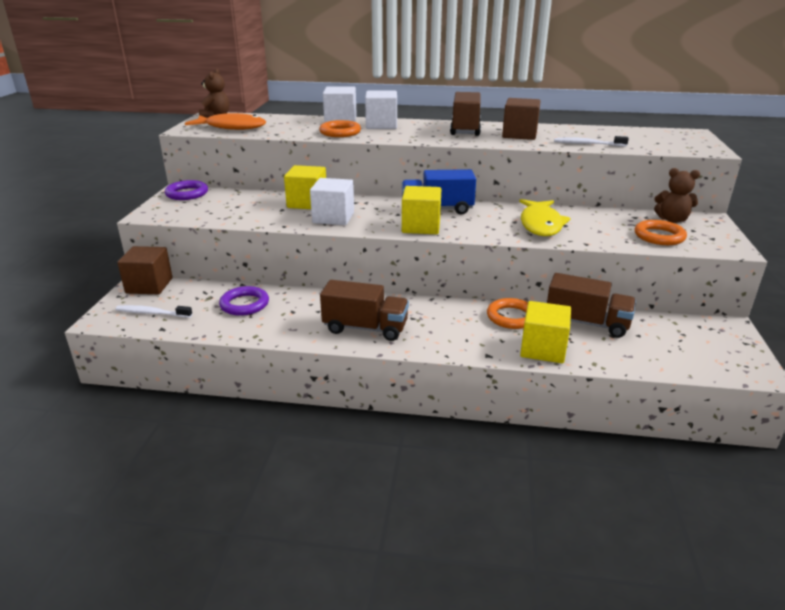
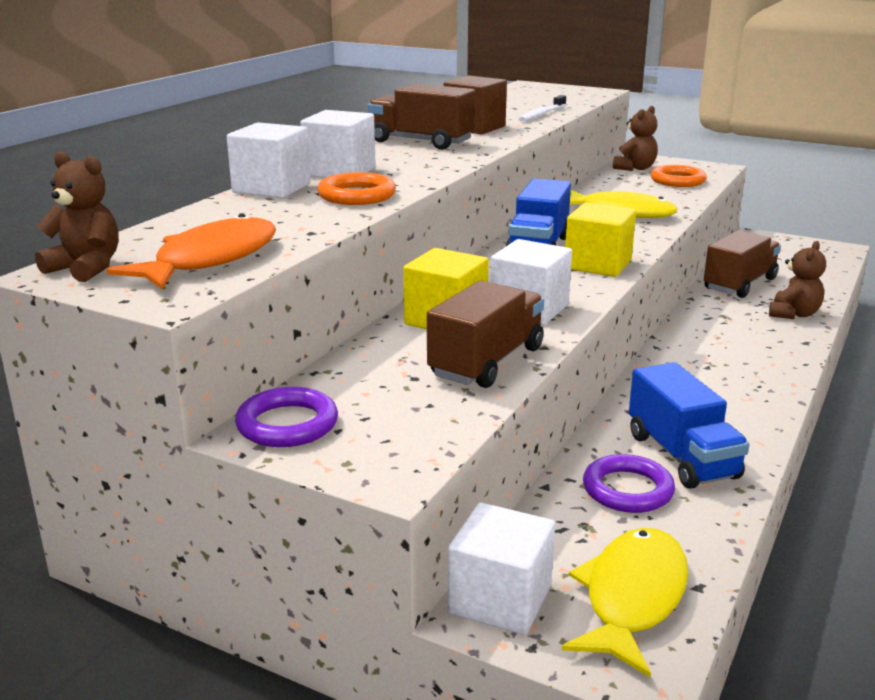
camera: 70 degrees left, 5 degrees down
white toothbrush [115,305,193,318] -> yellow fish [562,528,688,677]
brown cube [117,246,173,294] -> white cube [448,502,555,635]
brown truck [320,280,409,341] -> brown truck moved to [427,281,544,388]
orange ring [487,298,528,329] -> none
yellow cube [520,301,571,363] -> brown teddy bear [769,241,826,319]
none -> blue truck [629,362,750,489]

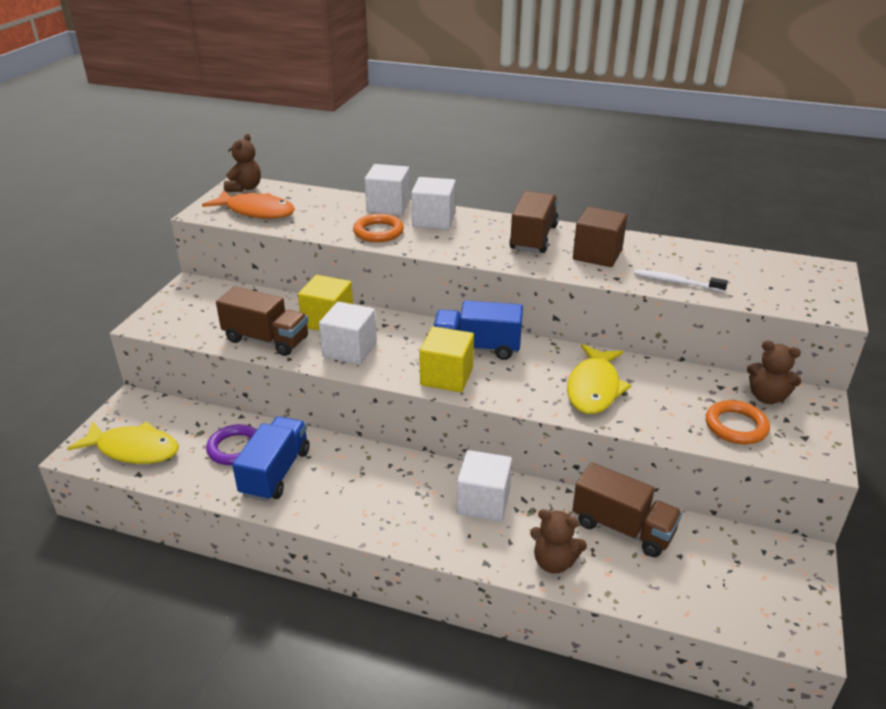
camera: 80 degrees right, 10 degrees up
purple ring [235,387,338,447] -> none
white cube [448,502,555,635] -> white cube moved to [457,450,512,522]
blue truck [629,362,750,489] -> blue truck turned 135 degrees clockwise [232,416,310,502]

